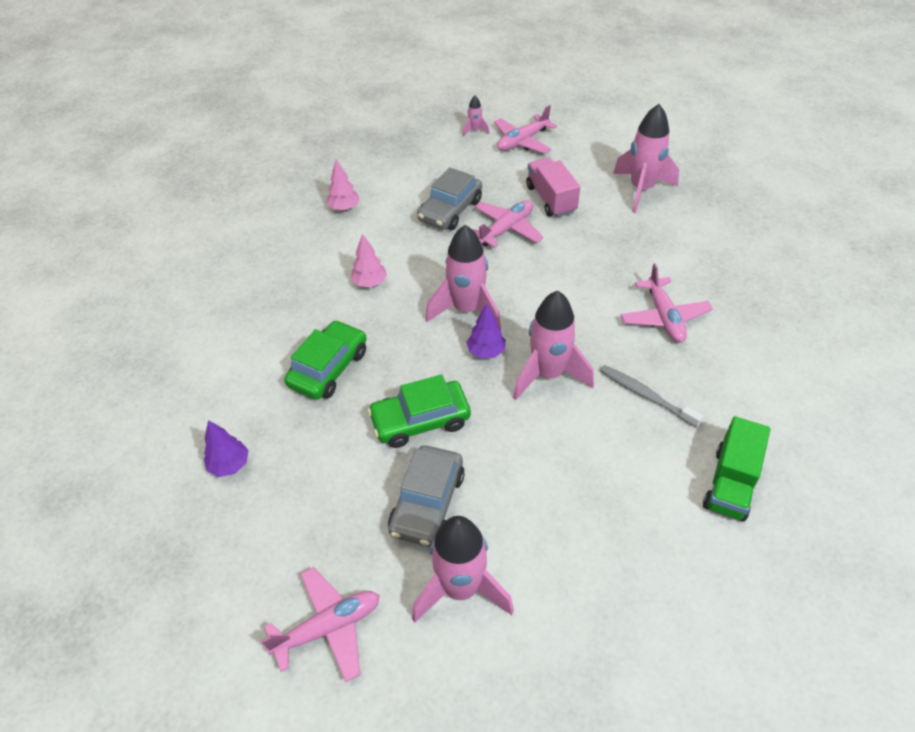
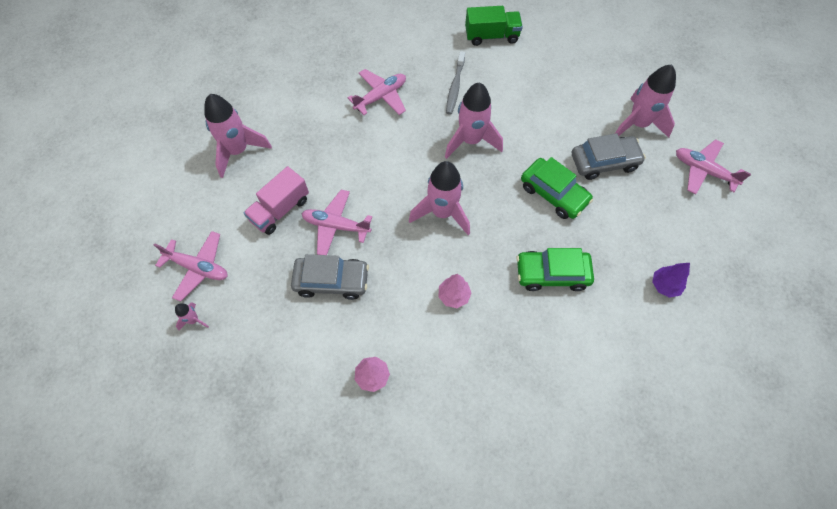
camera: 120 degrees left, 15 degrees up
purple tree [466,303,506,359] -> none

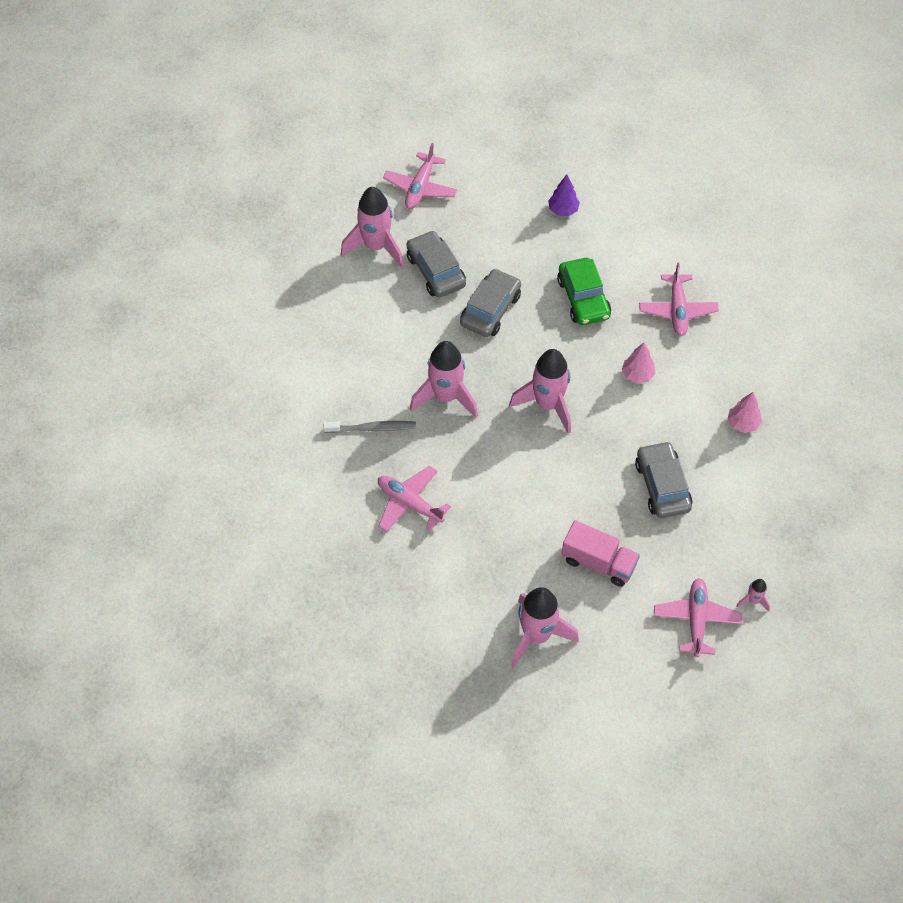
camera: 105 degrees left, 5 degrees down
pink plane [302,189,372,255] -> pink plane moved to [639,262,719,336]
green truck [465,6,523,46] -> none
green car [521,157,593,219] -> grey car [460,268,521,337]

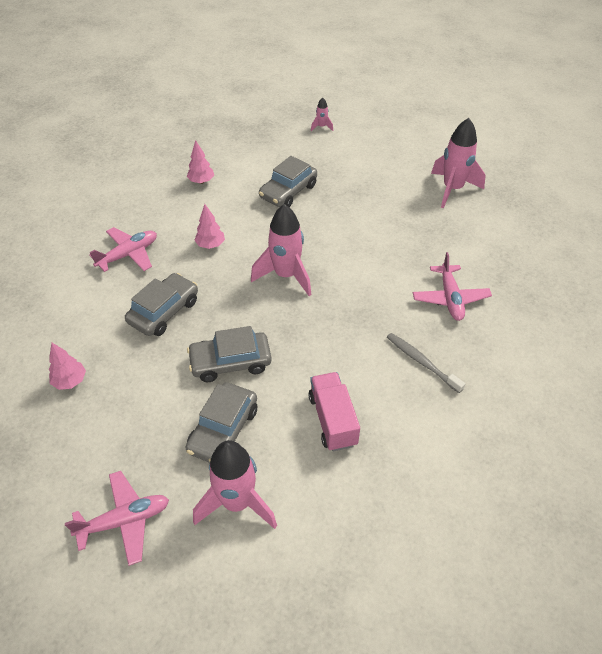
camera: 130 degrees left, 10 degrees down
pink rocket [410,341,478,418] -> none
purple tree [548,174,580,216] -> pink tree [49,343,86,390]
green car [557,258,611,325] -> grey car [125,273,198,336]
pink truck [562,520,640,587] -> pink truck moved to [308,372,360,451]
pink plane [654,578,742,657] -> none

